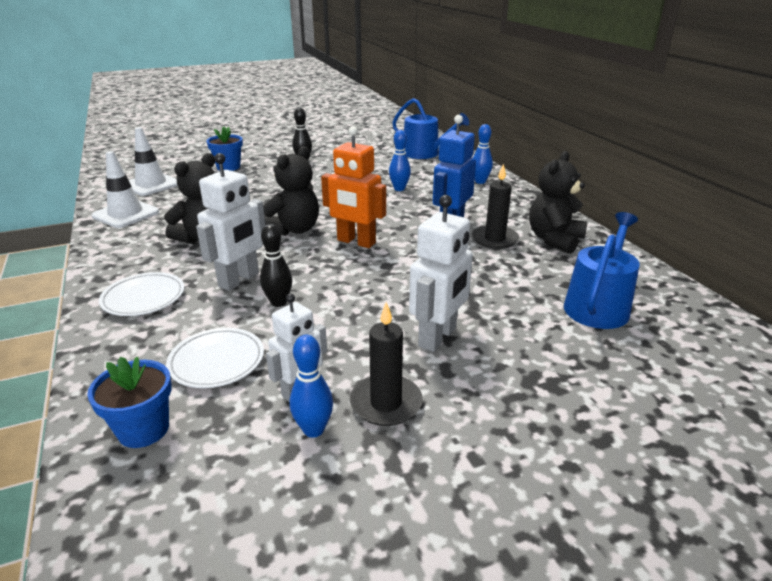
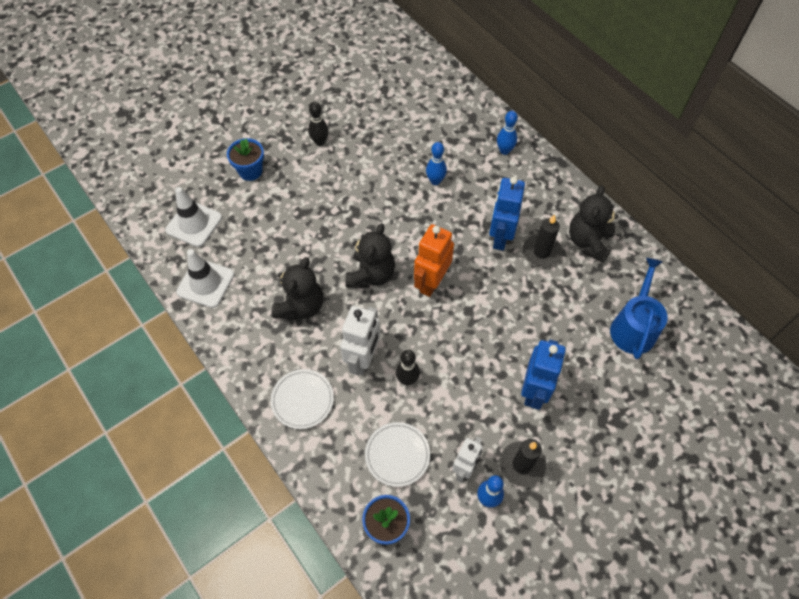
camera: 15 degrees left, 30 degrees up
orange robot [321,126,386,248] -> orange robot turned 105 degrees clockwise [414,224,454,297]
blue watering can [392,98,469,159] -> none
white robot [409,195,473,352] -> blue robot [521,340,566,410]

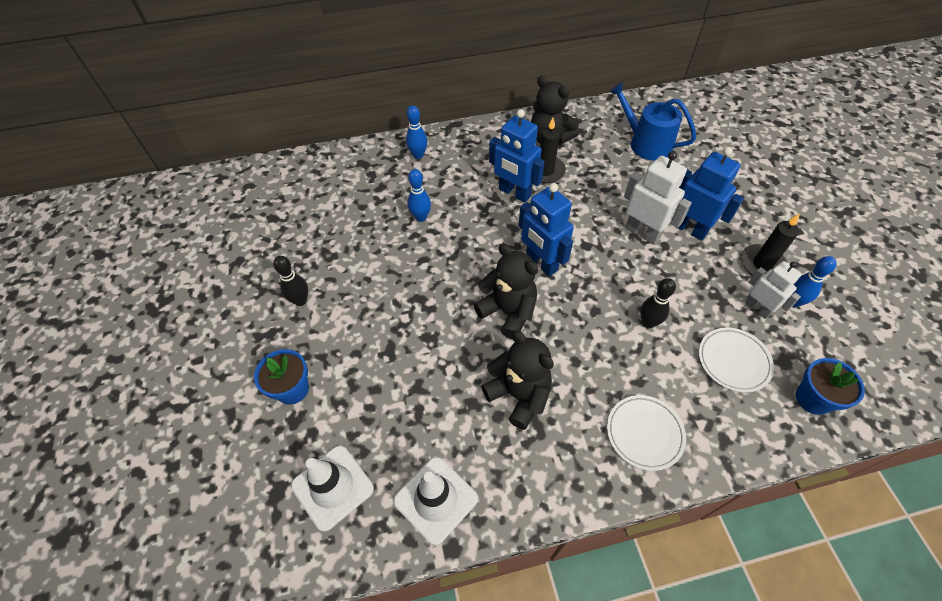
camera: 65 degrees left, 5 degrees down
white robot [340,306,380,375] -> white robot moved to [624,151,692,245]
orange robot [414,224,454,297] -> blue robot [519,183,574,276]

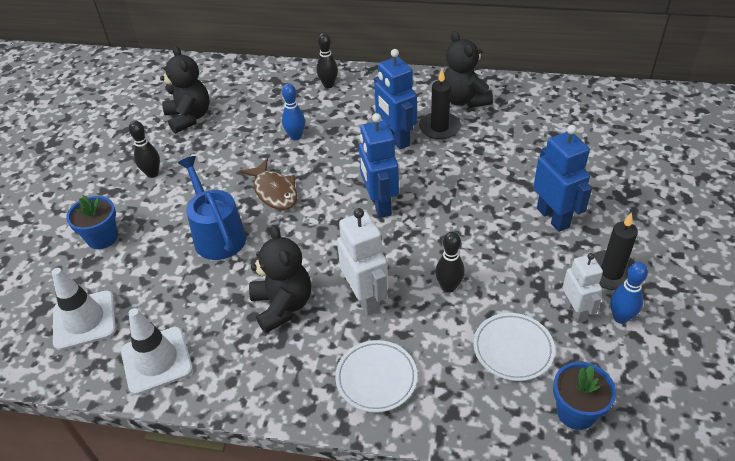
camera: 25 degrees right, 10 degrees down
blue bowling pin [406,105,427,159] -> black bowling pin [316,33,338,88]
black teddy bear [474,244,538,339] -> black teddy bear moved to [160,46,210,134]
blue watering can [609,82,696,160] -> blue watering can moved to [178,156,247,260]
white robot [624,151,692,245] -> white robot moved to [337,208,388,316]
none -> brown fish [240,159,297,210]

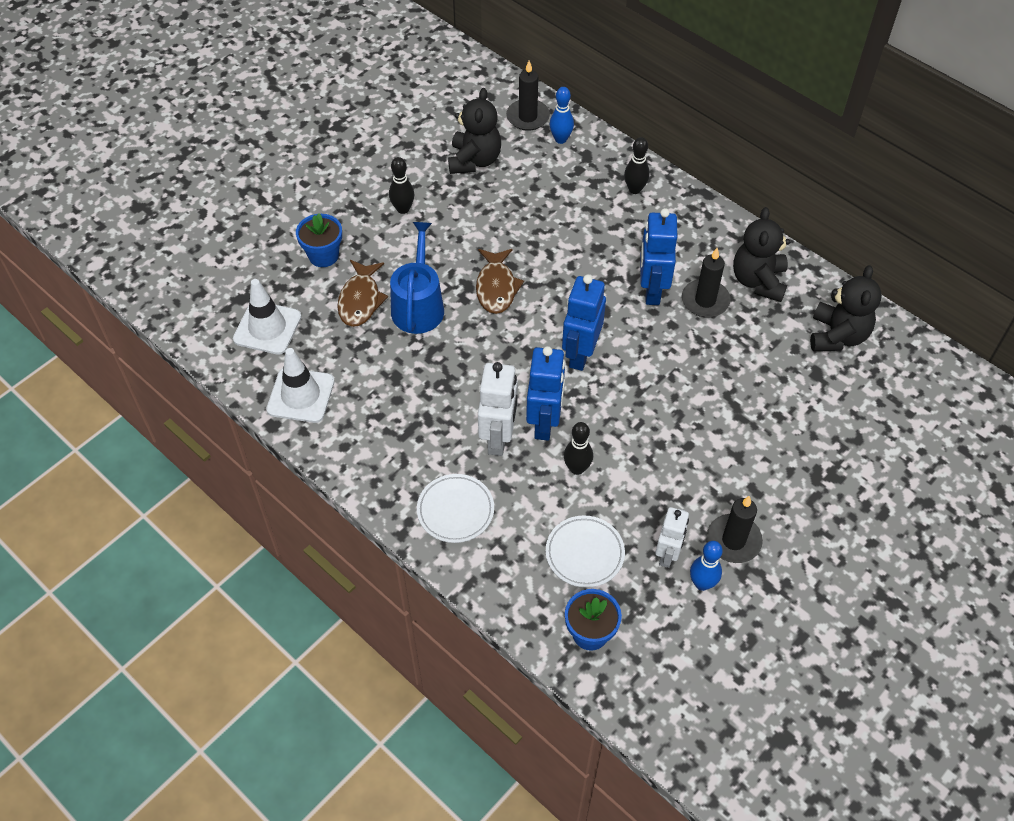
camera: 30 degrees right, 10 degrees up
black teddy bear [249,225,311,333] -> black teddy bear moved to [810,265,882,351]
blue bowling pin [282,83,305,140] -> blue bowling pin moved to [549,87,574,144]
blue robot [533,125,592,232] -> blue robot moved to [526,346,565,441]
none -> brown fish [337,260,388,327]
none -> black candle [506,61,550,131]

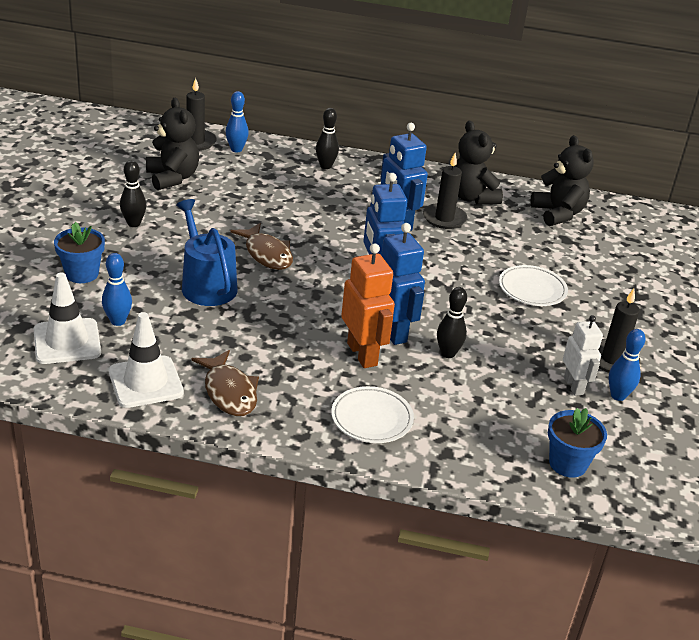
camera: 35 degrees left, 20 degrees down
brown fish [337,260,388,327] -> brown fish moved to [191,350,259,416]
white robot [478,362,518,456] -> orange robot [341,243,395,368]
white plate [546,515,625,588] -> white plate moved to [499,265,568,306]
none -> blue bowling pin [102,253,132,326]

